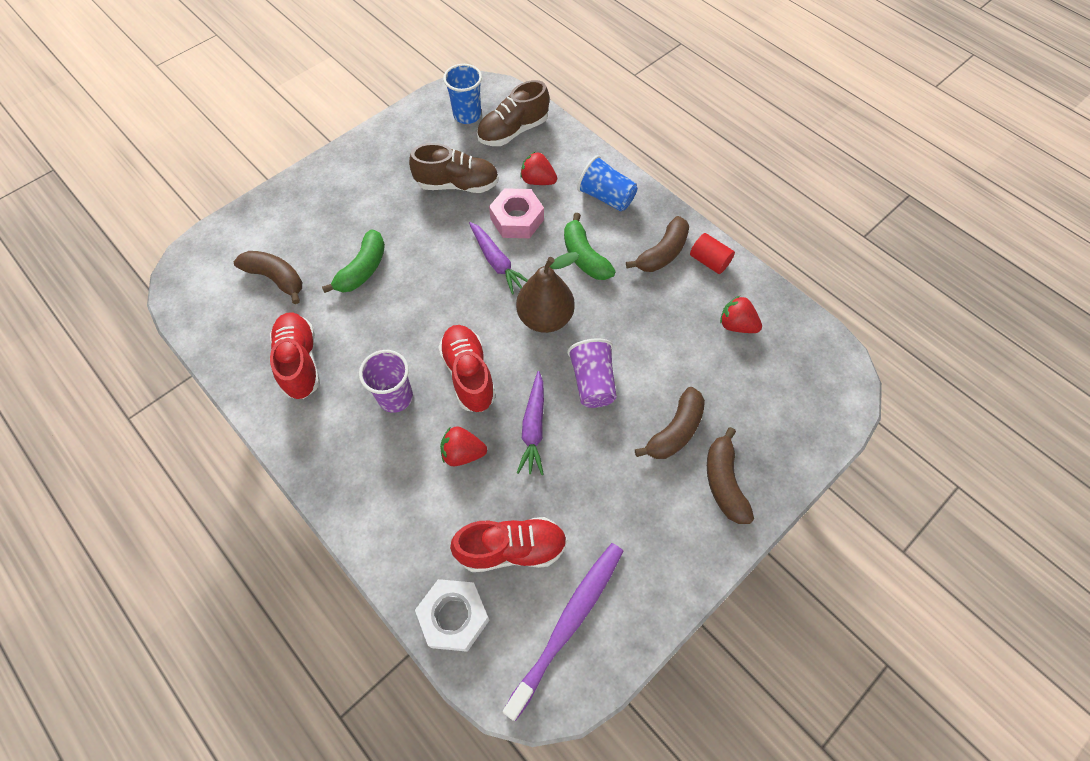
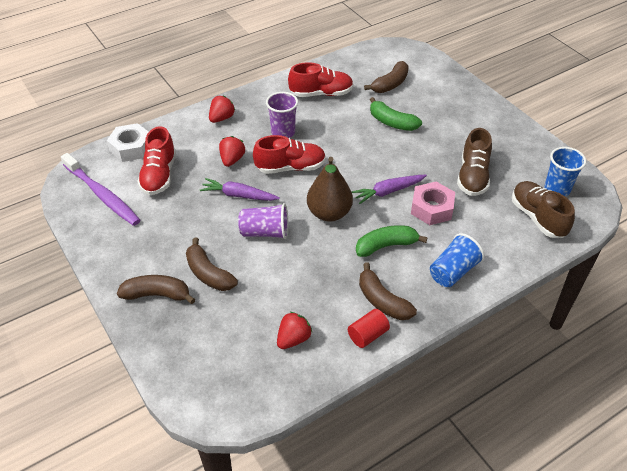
camera: 100 degrees right, 15 degrees down
red strawberry [520,152,557,185] -> red strawberry moved to [209,96,235,123]

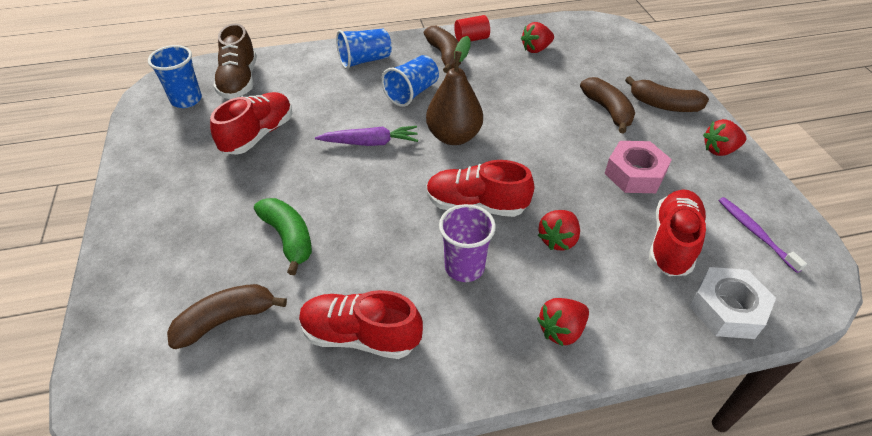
camera: 160 degrees left, 0 degrees up
purple toothbrush [61,153,140,226] -> purple toothbrush [719,197,807,273], size x0.58
purple carrot [200,178,280,201] -> none
purple cup [238,203,289,239] -> none
green banana [356,225,428,257] -> blue cup [381,55,439,107]
pink nut [411,182,455,225] -> pink nut moved to [605,141,672,193]
brown shoe [457,128,492,196] -> red shoe [210,92,292,155]
none -> red strawberry [703,119,746,156]

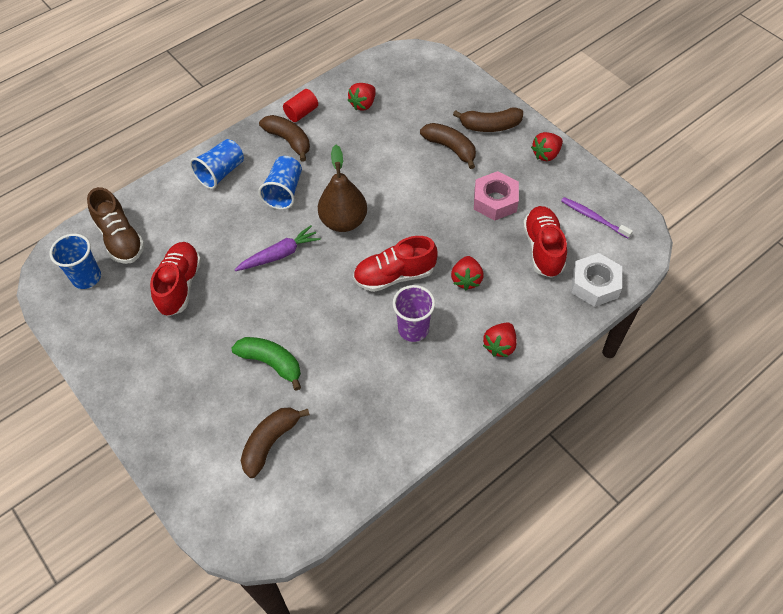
camera: 25 degrees left, 10 degrees up
red shoe [299,290,423,359] -> none

